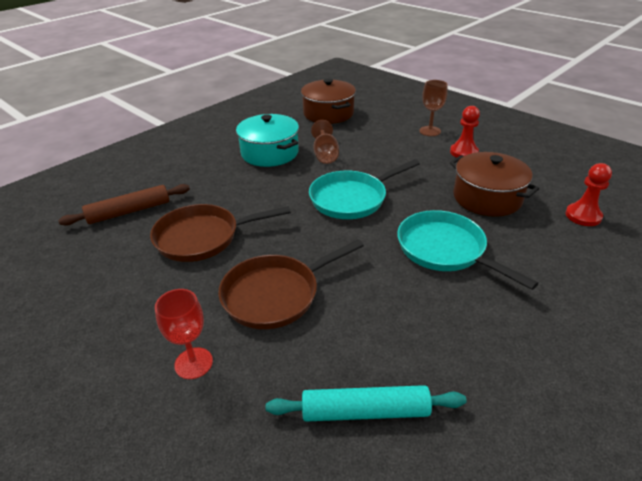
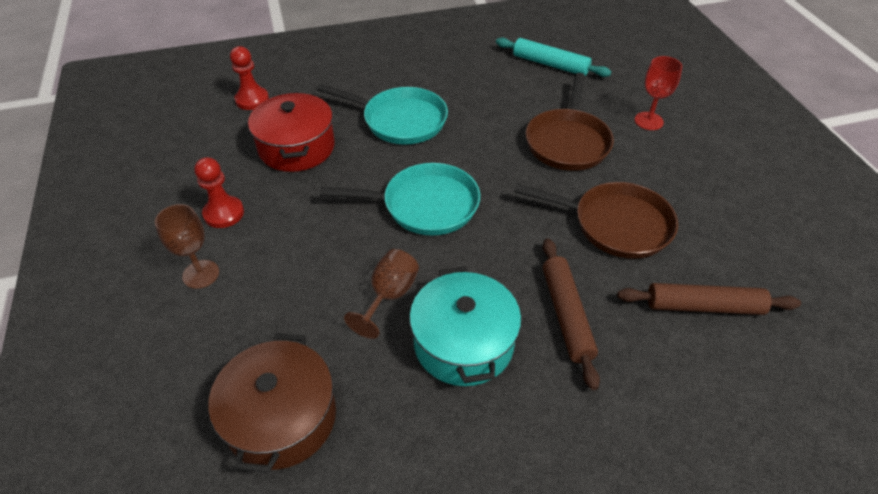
camera: 150 degrees left, 10 degrees up
brown pan [218,239,364,329] -> brown pan turned 105 degrees clockwise [525,73,614,171]
turquoise pan [397,210,538,290] -> turquoise pan turned 60 degrees counterclockwise [317,84,448,145]
brown pot [450,152,539,217] -> red pot [248,92,335,172]
none -> brown rolling pin [543,238,600,390]

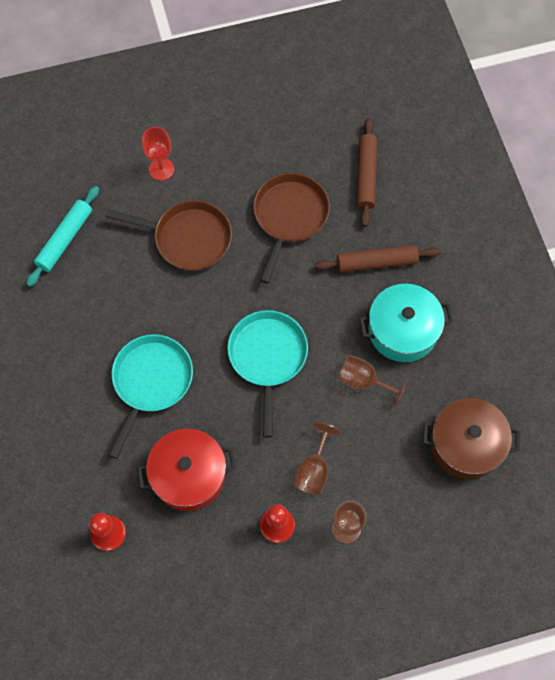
camera: 90 degrees left, 20 degrees up
none -> brown goblet [294,422,341,495]

